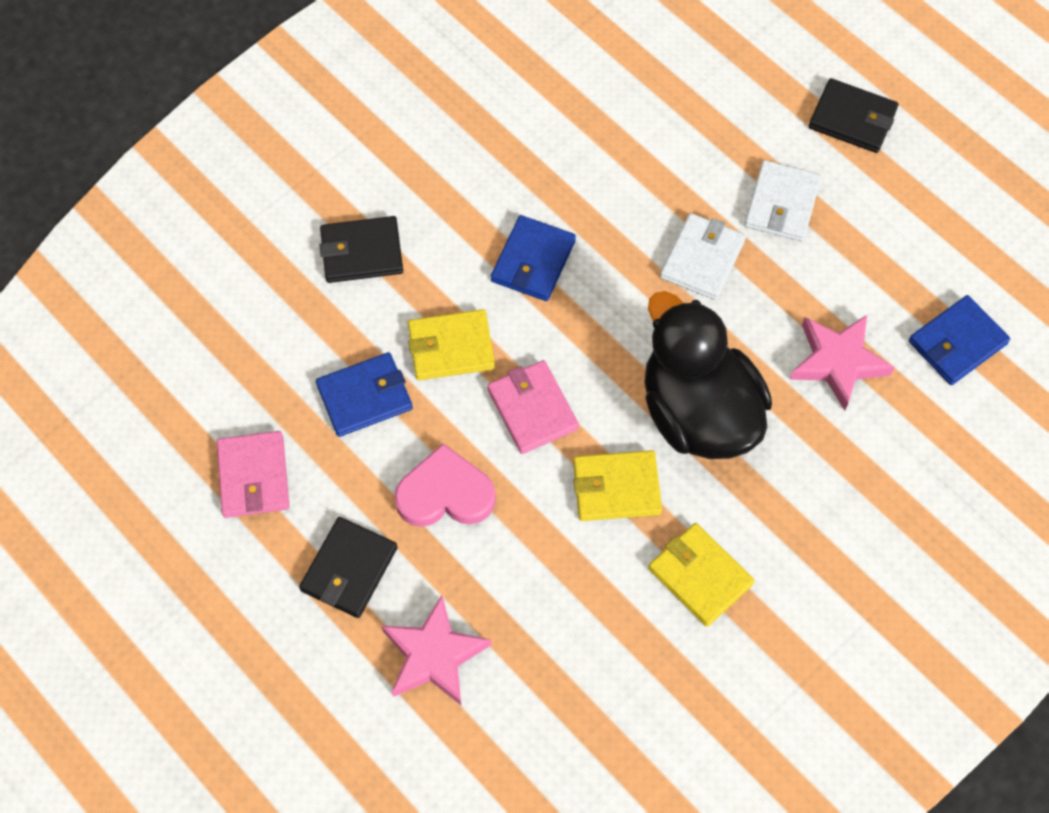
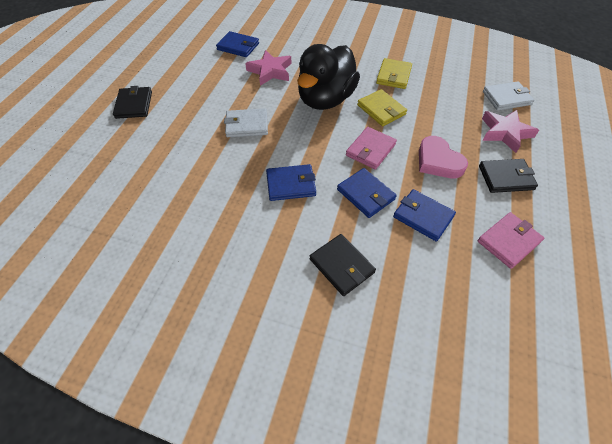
camera: 120 degrees left, 10 degrees down
yellow wallet [408,309,495,380] -> blue wallet [337,168,397,218]
white wallet [744,160,821,242] -> white wallet moved to [483,81,535,110]

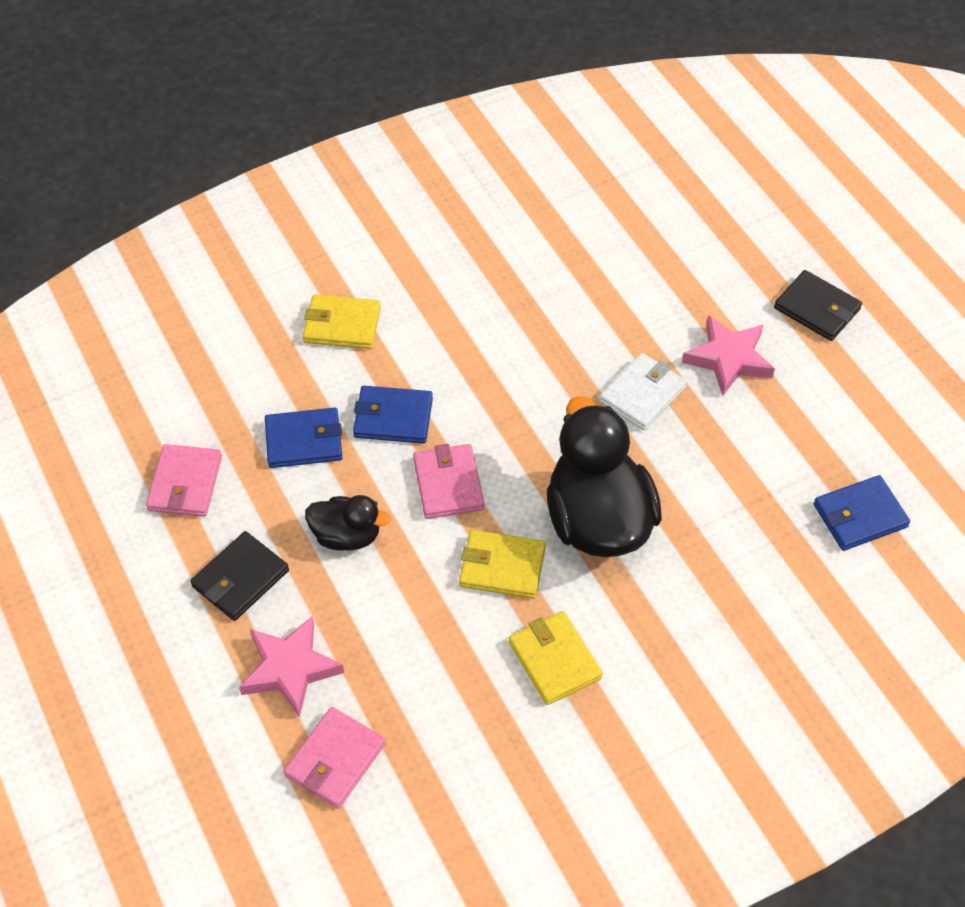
camera: 135 degrees right, 0 degrees up
pink star [245,50,291,86] -> pink star moved to [682,315,775,396]
blue wallet [266,164,316,201] -> none
black wallet [310,234,376,296] -> yellow wallet [303,294,381,349]
pink heart [419,136,468,178] -> black duck [305,495,391,551]
white wallet [483,81,535,110] -> pink wallet [284,707,386,809]

